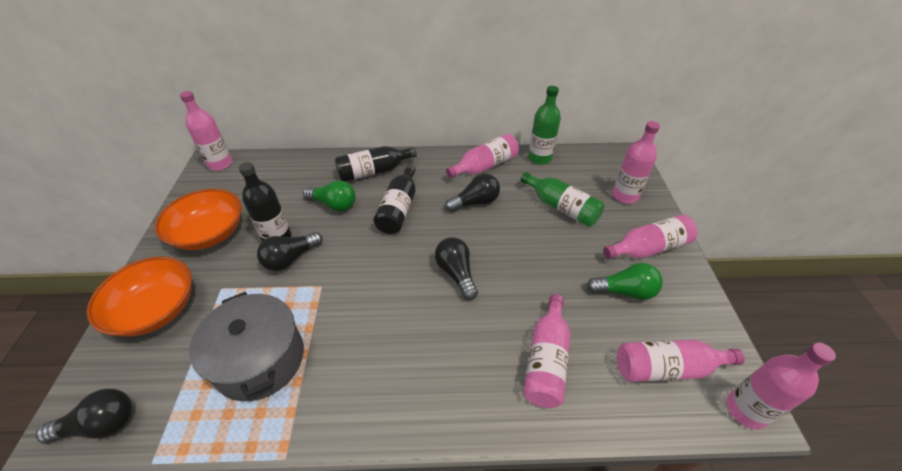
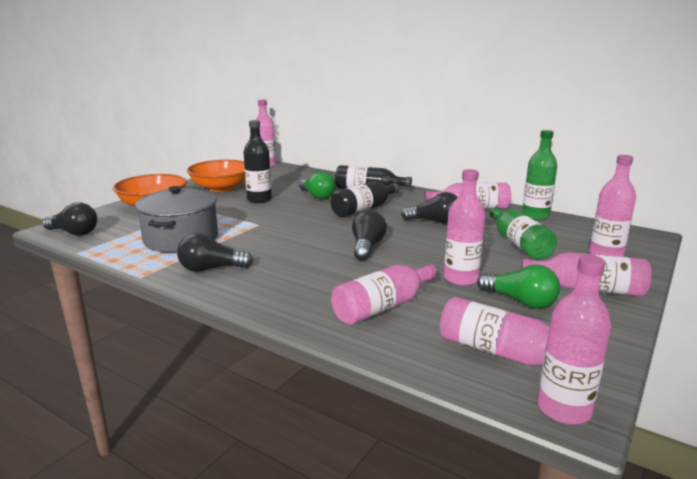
camera: 35 degrees right, 25 degrees down
black light bulb [257,232,323,271] -> black light bulb moved to [177,233,253,272]
none -> pink bottle [444,169,486,286]

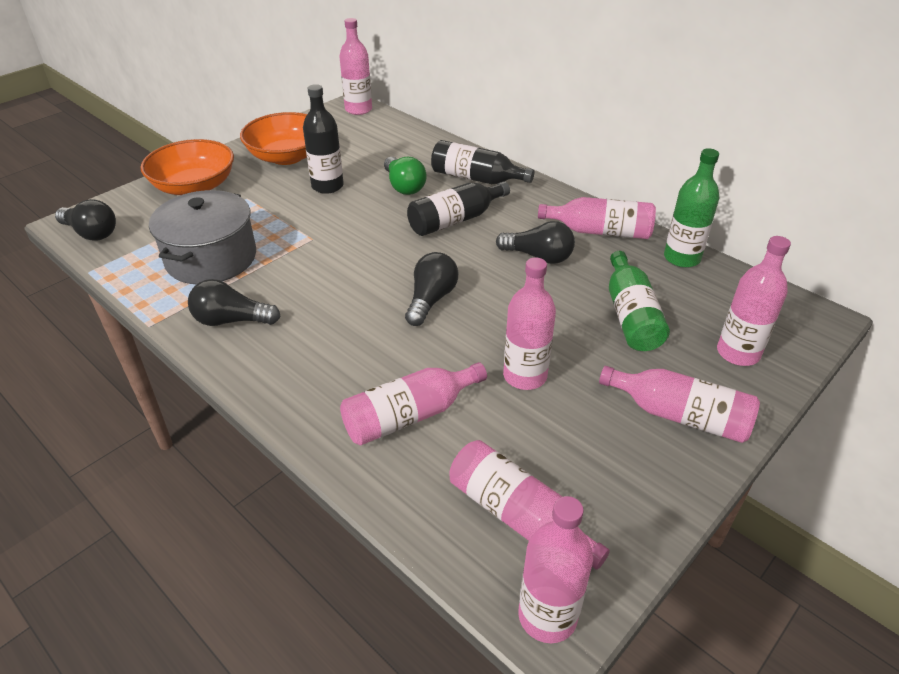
camera: 10 degrees right, 20 degrees up
green light bulb [477,265,560,309] -> none

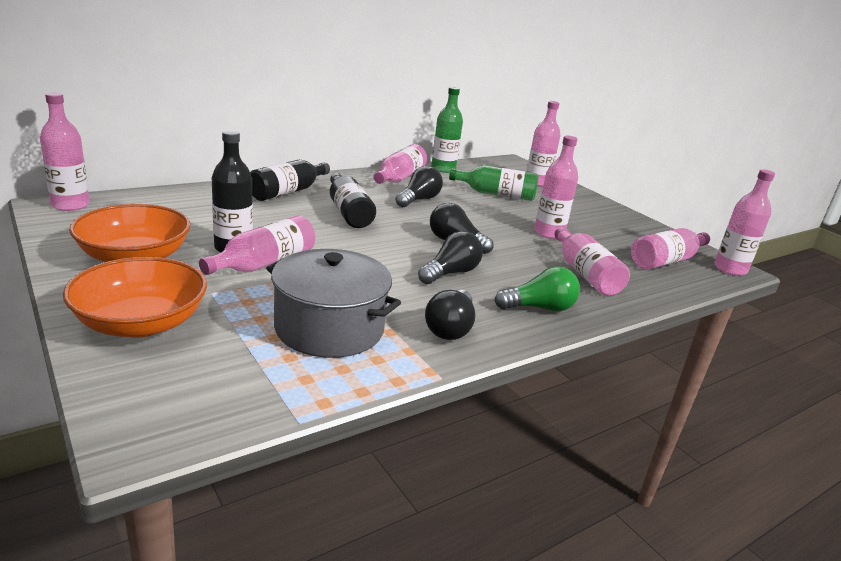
camera: 80 degrees left, 15 degrees down
black light bulb [55,199,116,241] -> black light bulb moved to [418,231,483,284]
green light bulb [384,157,427,195] -> green light bulb moved to [494,266,580,311]
pink bottle [599,366,760,443] -> pink bottle moved to [199,215,315,275]

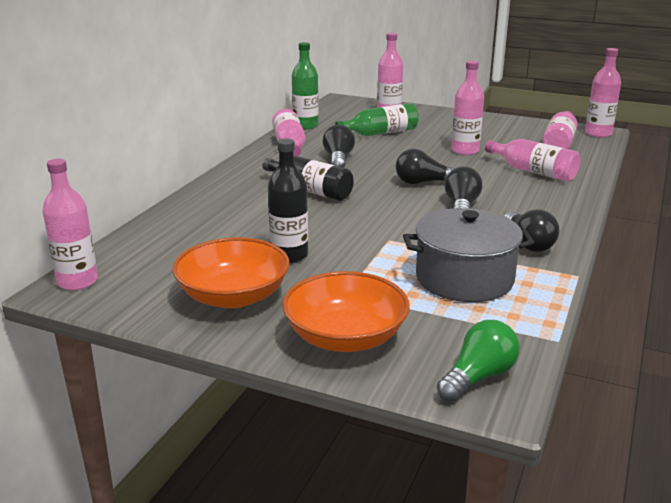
camera: 30 degrees left, 0 degrees up
pink bottle [199,215,315,275] -> none
black bottle [250,160,330,201] -> none
green light bulb [494,266,580,311] -> green light bulb moved to [437,320,520,402]

